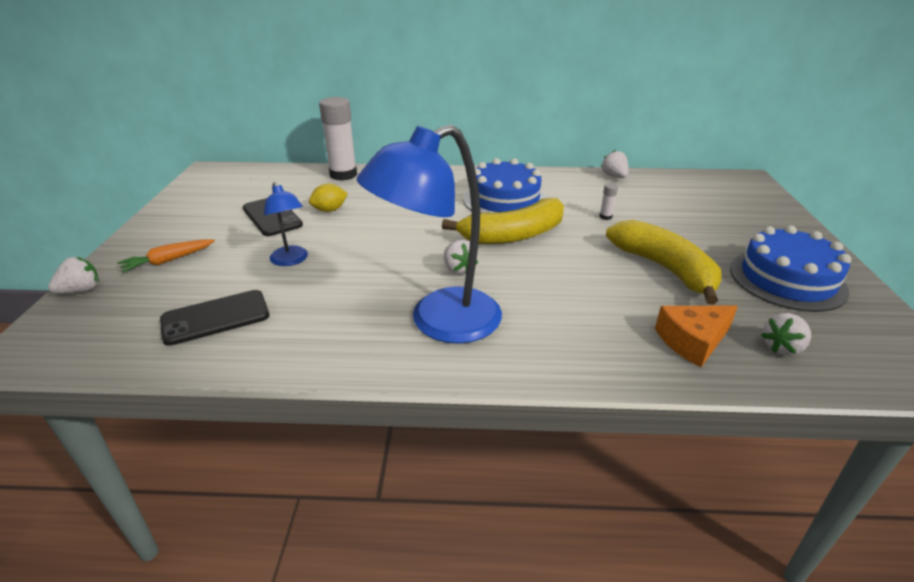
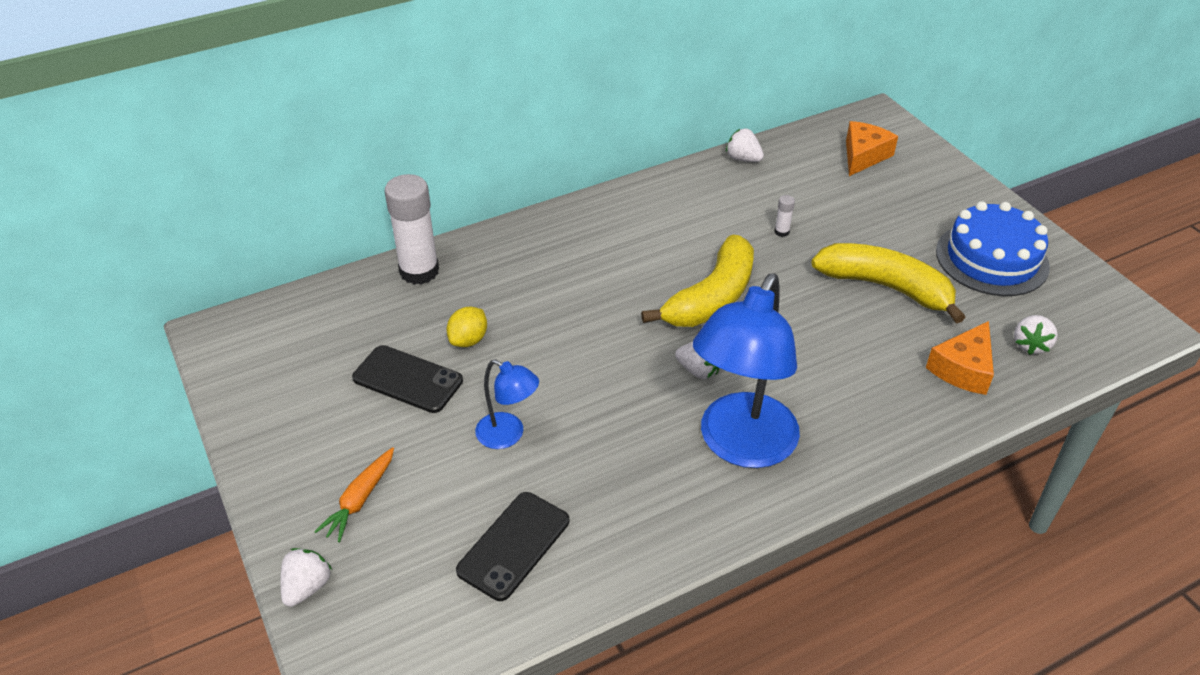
camera: 30 degrees left, 10 degrees up
blue cake [463,158,546,213] -> none
none -> orange cheese [846,121,898,176]

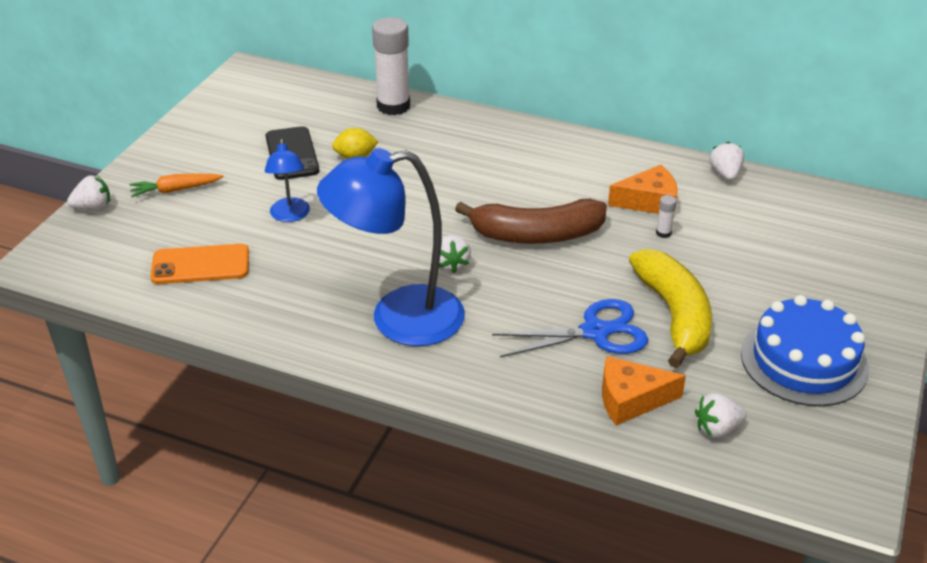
camera: 50 degrees right, 5 degrees down
black phone [456,492,569,601] -> orange phone [150,244,249,284]
yellow banana [641,235,754,327] -> brown banana [455,199,607,244]
orange cheese [846,121,898,176] -> orange cheese moved to [608,165,678,214]
none -> blue scissors [492,299,648,357]

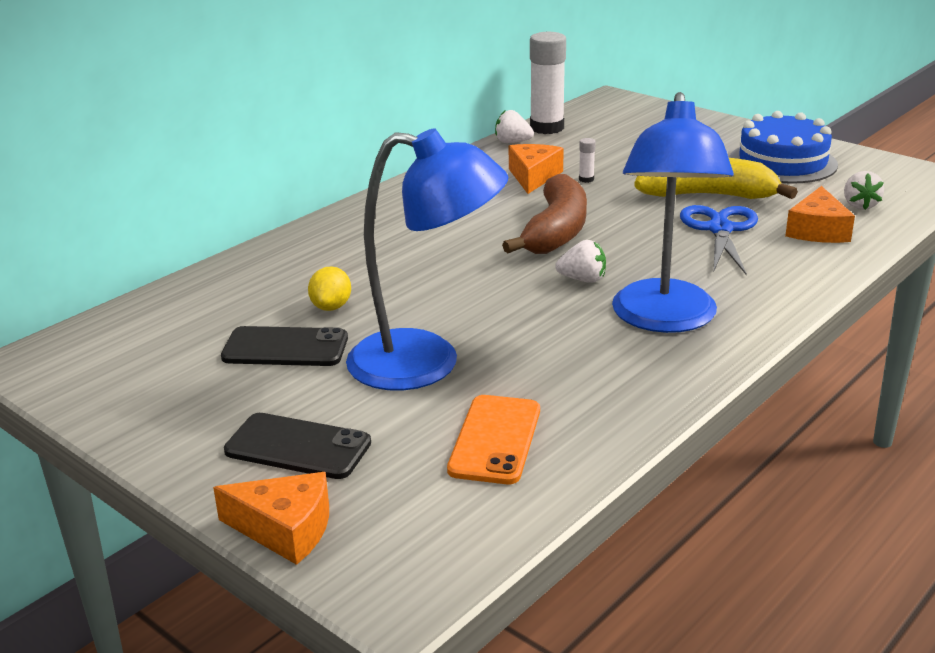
camera: 70 degrees left, 10 degrees down
white strawberry [67,175,110,210] -> orange cheese [213,472,329,565]
orange carrot [129,174,224,197] -> black phone [224,413,371,479]
blue lamp [265,139,310,222] -> blue lamp [346,128,508,391], size x2.05
white glue stick [372,17,410,115] -> white glue stick moved to [530,32,566,134]

